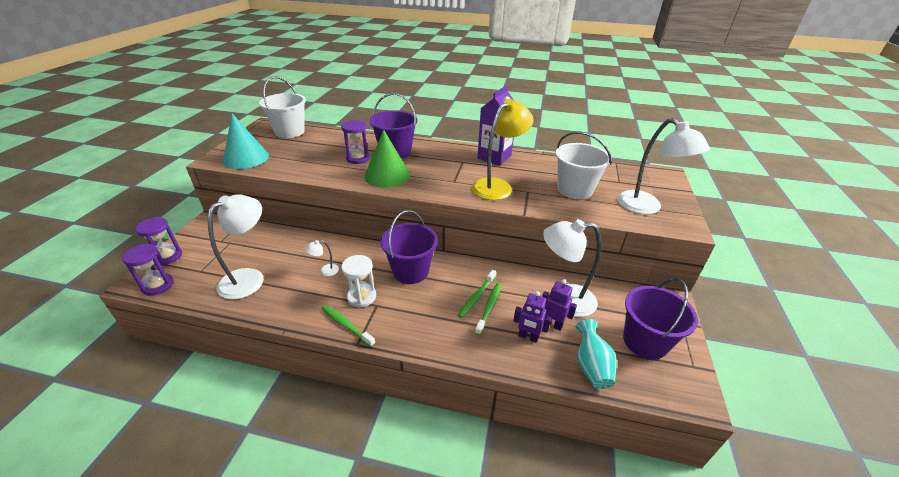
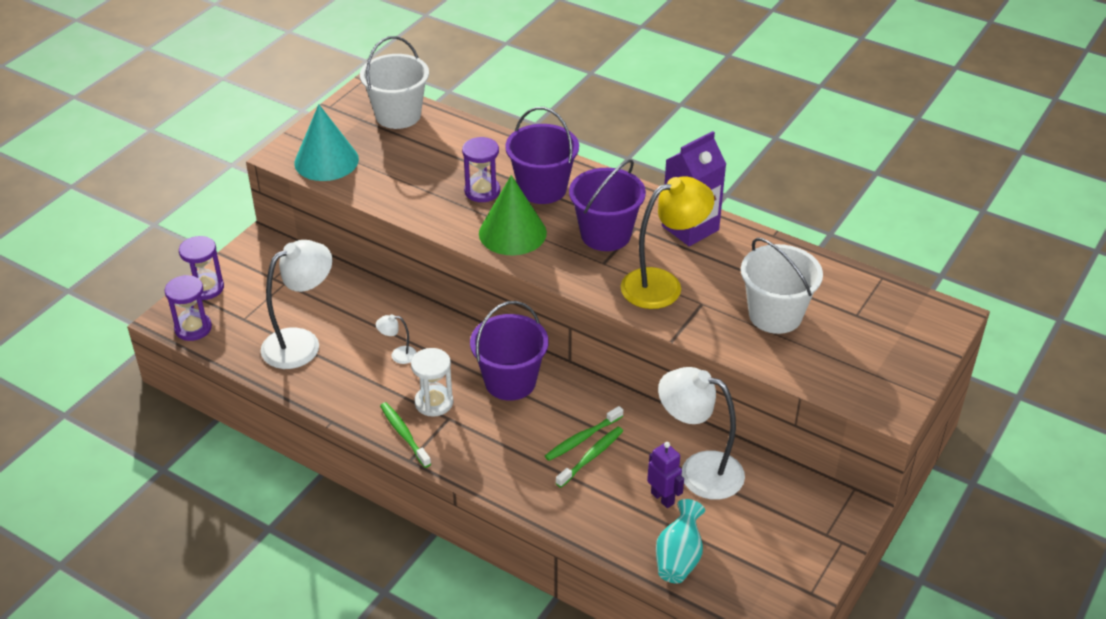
camera: 20 degrees right, 5 degrees up
purple robot [513,291,551,343] -> none
white lamp [617,118,710,214] -> none
purple bucket [623,278,698,360] -> purple bucket moved to [569,159,646,251]

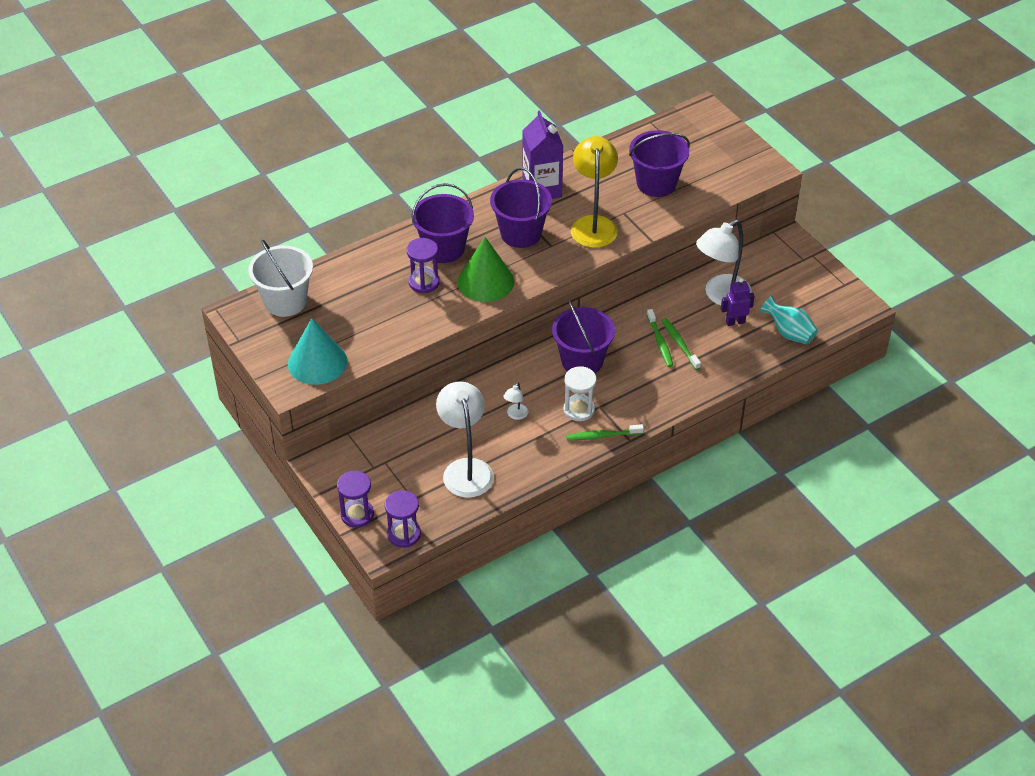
camera: 65 degrees left, 5 degrees up
white bucket [741,238,823,334] -> purple bucket [629,130,690,197]

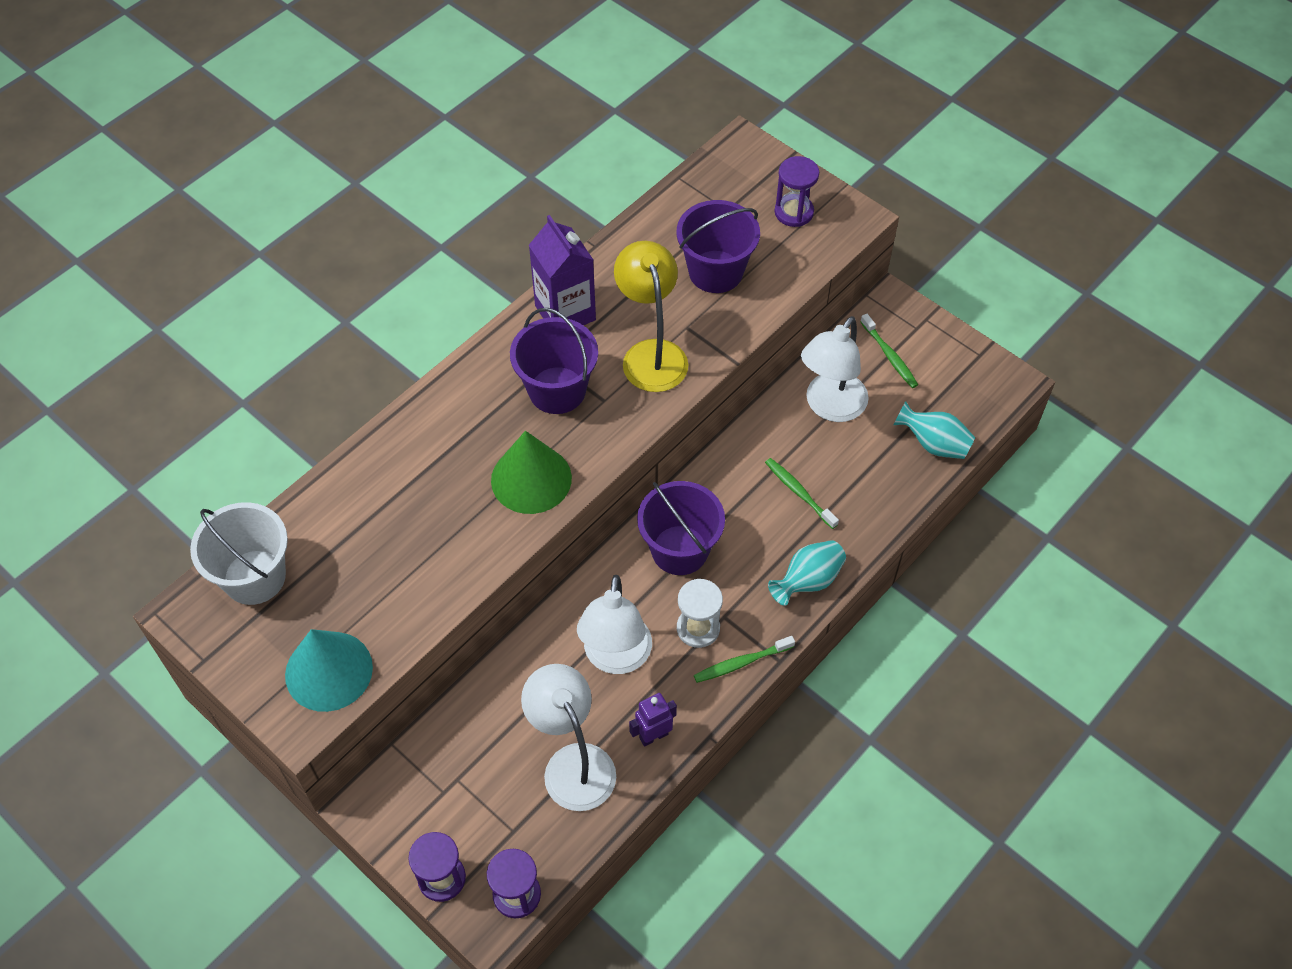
camera: 15 degrees left, 10 degrees up
purple hourglass [406,238,440,293] -> purple hourglass moved to [775,156,819,227]
purple bucket [412,183,474,263] -> none
white lamp [503,382,528,420] -> white lamp [577,575,652,674], size x2.31
green toothbrush [647,309,673,367] -> green toothbrush moved to [860,314,918,388]
purple robot [721,278,755,326] -> purple robot moved to [629,693,677,747]
none -> turquoise vase [768,540,846,606]

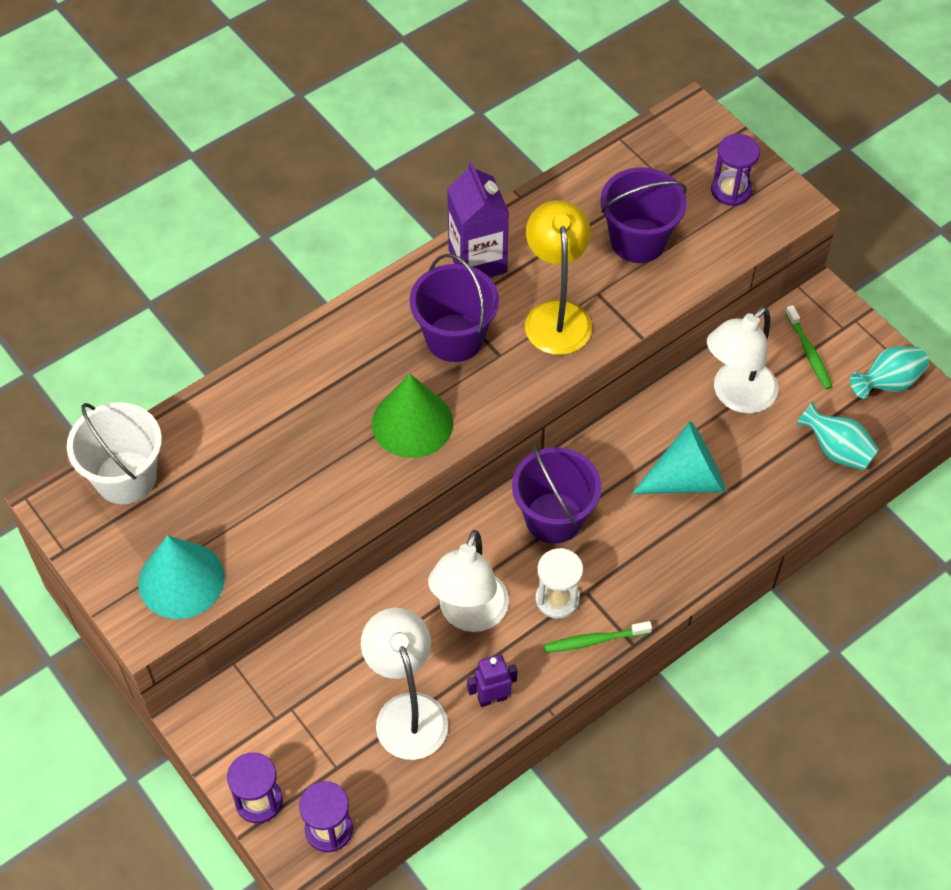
camera: 10 degrees right, 0 degrees up
green toothbrush [765,458,839,529] -> turquoise cone [632,421,726,494]
turquoise vase [768,540,846,606] -> turquoise vase moved to [850,346,929,399]

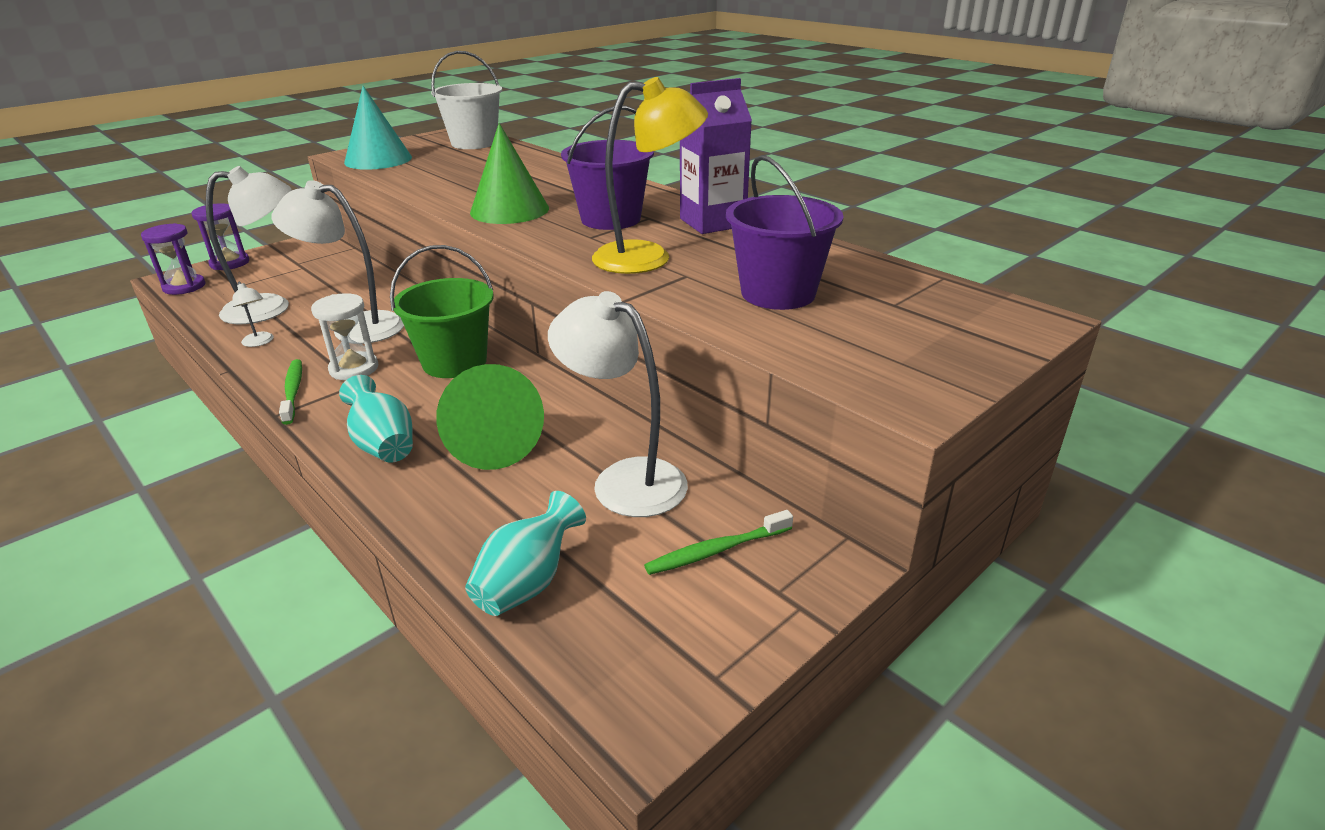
camera: 85 degrees right, 25 degrees down
purple robot [467,654,517,707] -> white lamp [232,281,274,347]
purple bucket [512,445,602,544] -> green bucket [390,245,493,378]
turquoise cone [632,421,726,494] -> green cone [436,364,544,470]
purple hourglass [711,134,760,206] -> none
turquoise vase [850,346,929,399] -> turquoise vase moved to [339,375,413,462]

